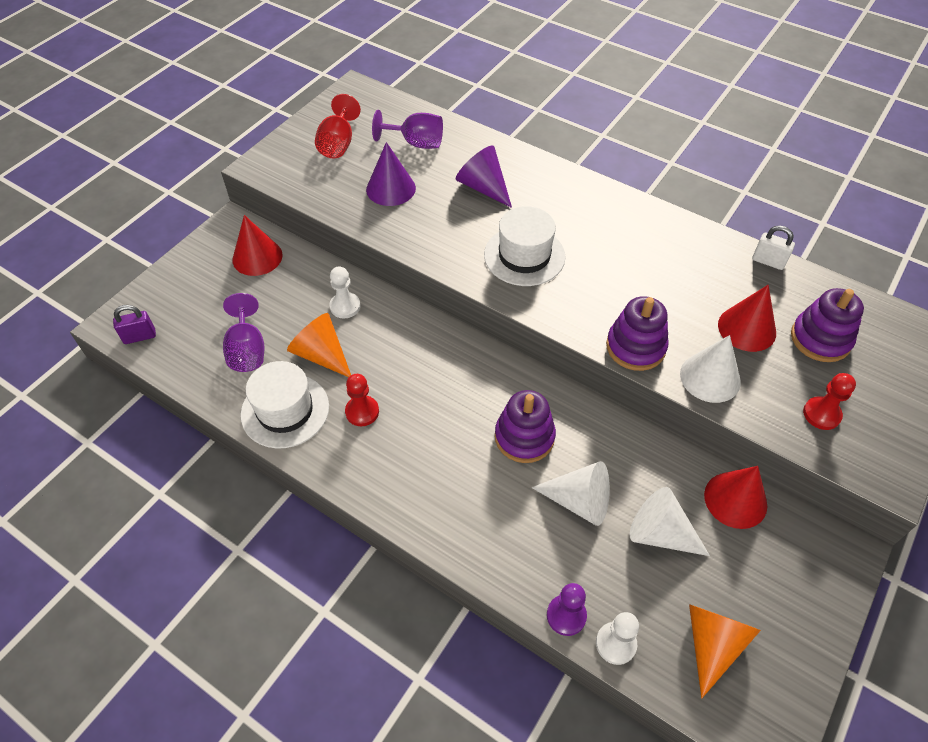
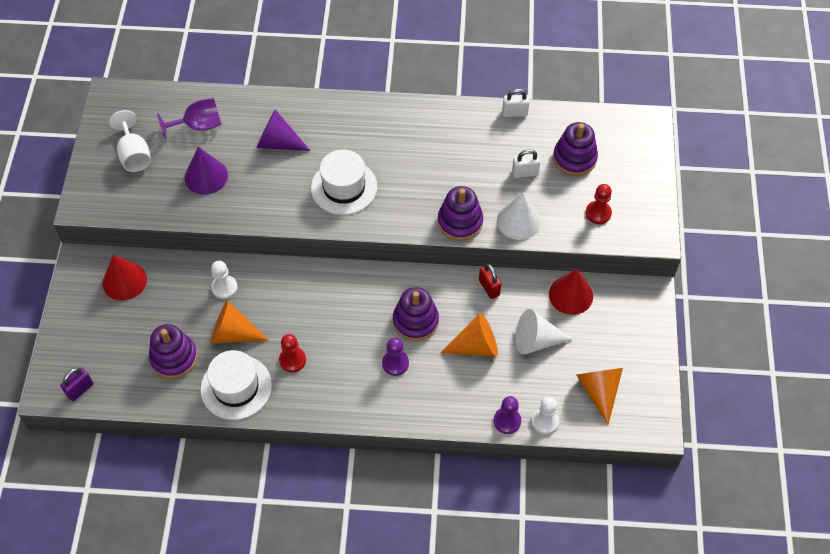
camera: 30 degrees left, 5 degrees up
purple goblet [223,293,264,372] -> purple stacking toy [149,324,197,379]
red goblet [315,94,361,159] -> white goblet [109,110,151,172]
white cone [531,461,610,526] -> orange cone [441,313,498,356]
red cone [718,285,776,352] -> white padlock [512,149,540,178]
none -> purple pawn [382,337,409,376]
none -> red padlock [479,264,501,299]

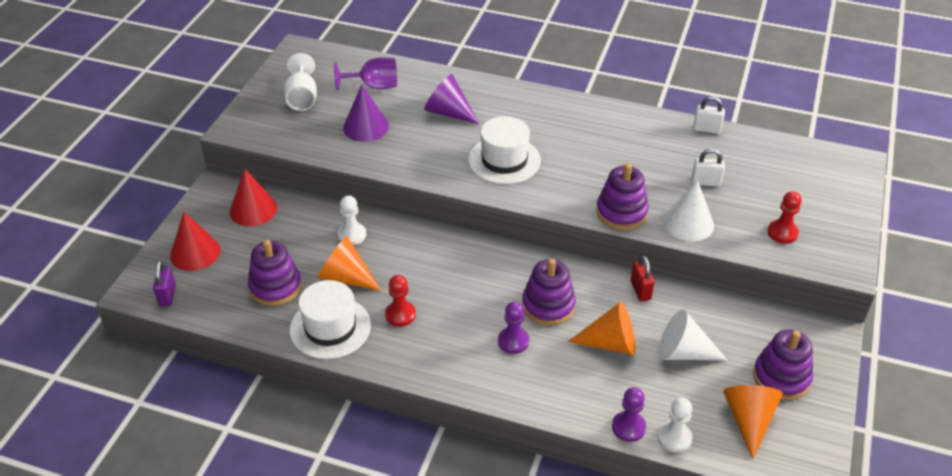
camera: 15 degrees right, 15 degrees down
purple padlock [60,367,93,401] -> purple padlock turned 60 degrees counterclockwise [153,261,176,306]
red cone [549,269,593,315] -> red cone moved to [170,212,220,271]
purple stacking toy [553,122,598,176] -> purple stacking toy moved to [753,330,813,400]

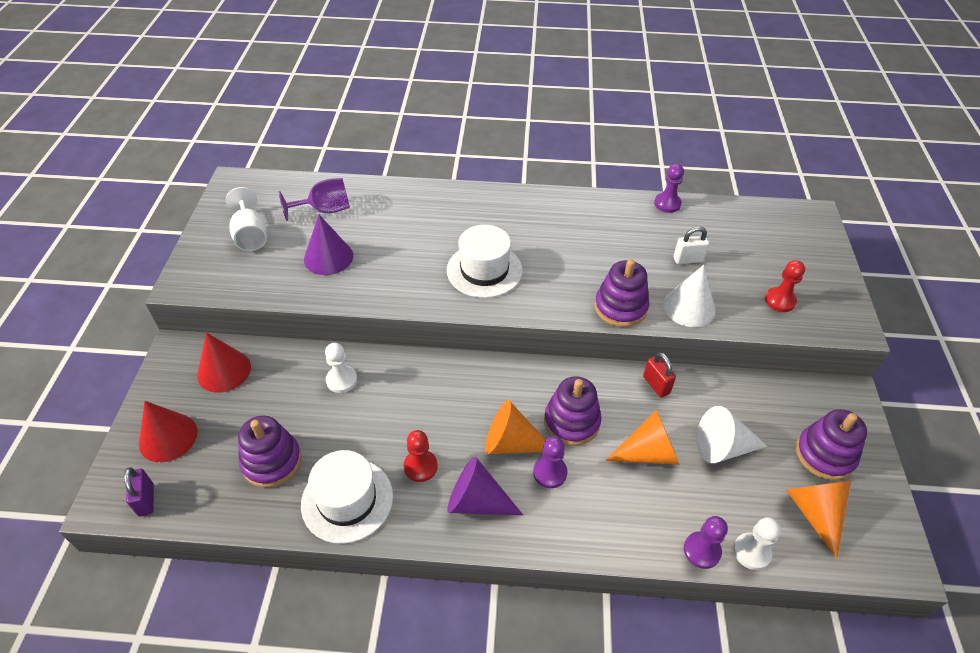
camera: 15 degrees left, 5 degrees up
orange cone [318,236,381,291] -> orange cone moved to [485,400,546,454]
purple cone [424,74,479,124] -> purple cone moved to [447,456,523,515]
white padlock [693,96,725,134] -> purple pawn [654,164,684,213]

